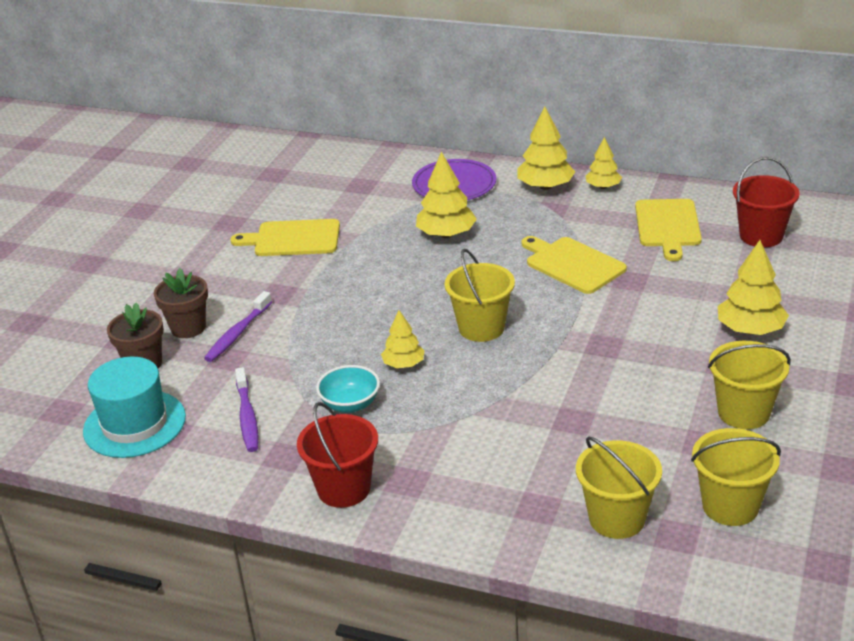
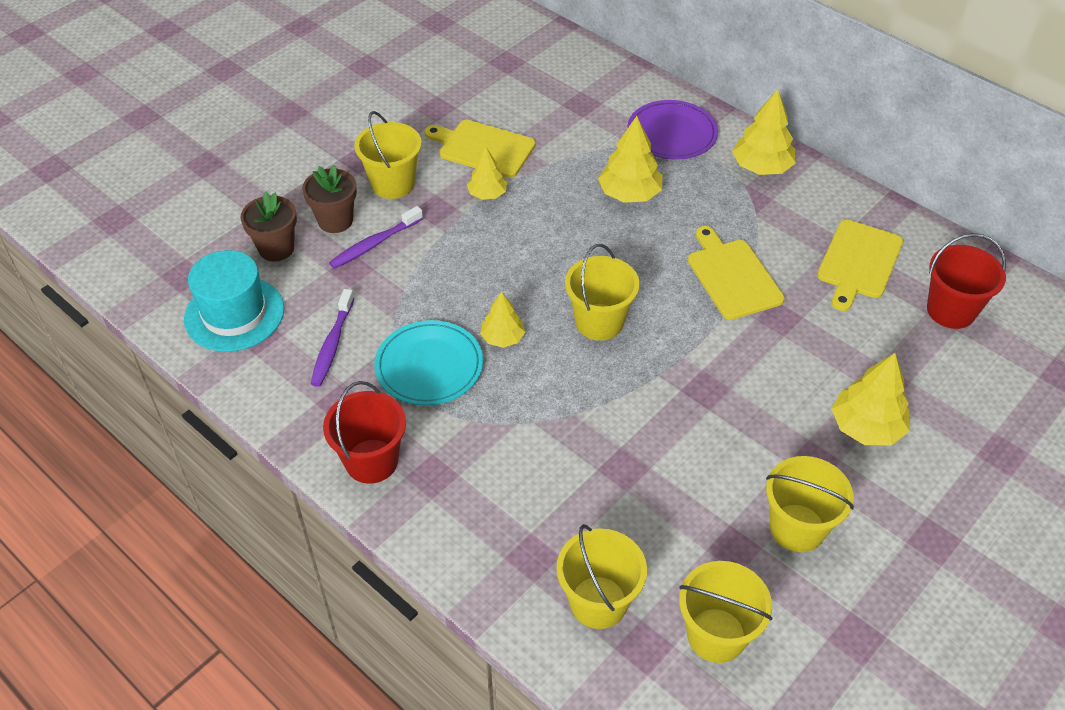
camera: 20 degrees right, 15 degrees up
turquoise bowl [316,365,380,413] -> turquoise plate [375,320,483,406]
yellow tree [586,137,622,189] -> yellow tree moved to [467,147,507,200]
none -> yellow bucket [355,111,422,199]

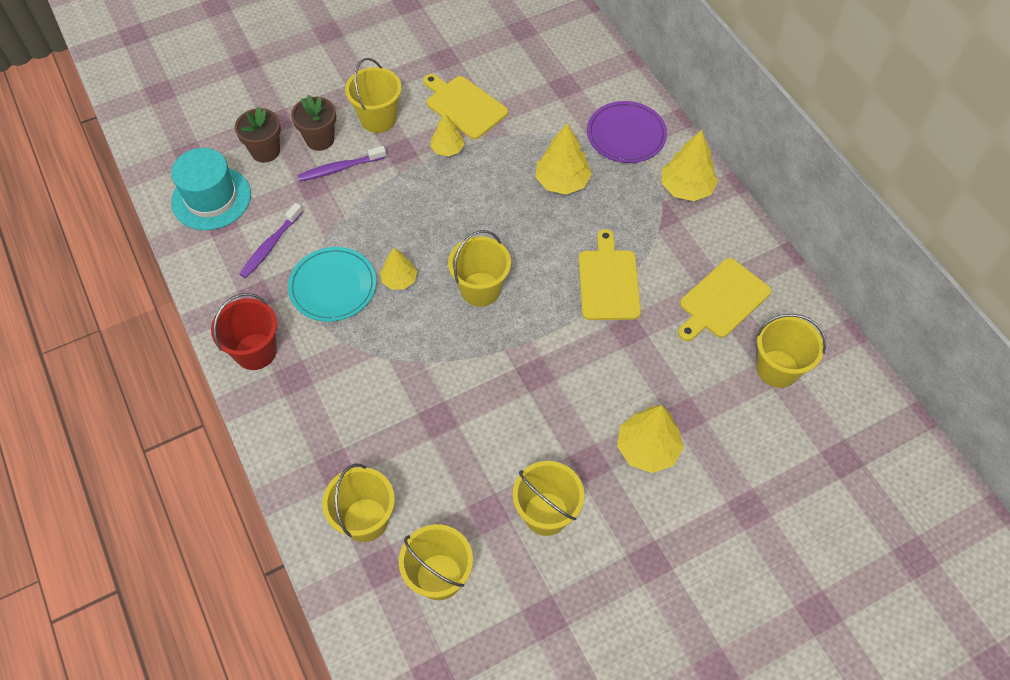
camera: 20 degrees right, 10 degrees up
red bucket [927,233,1006,329] -> yellow bucket [756,314,826,388]

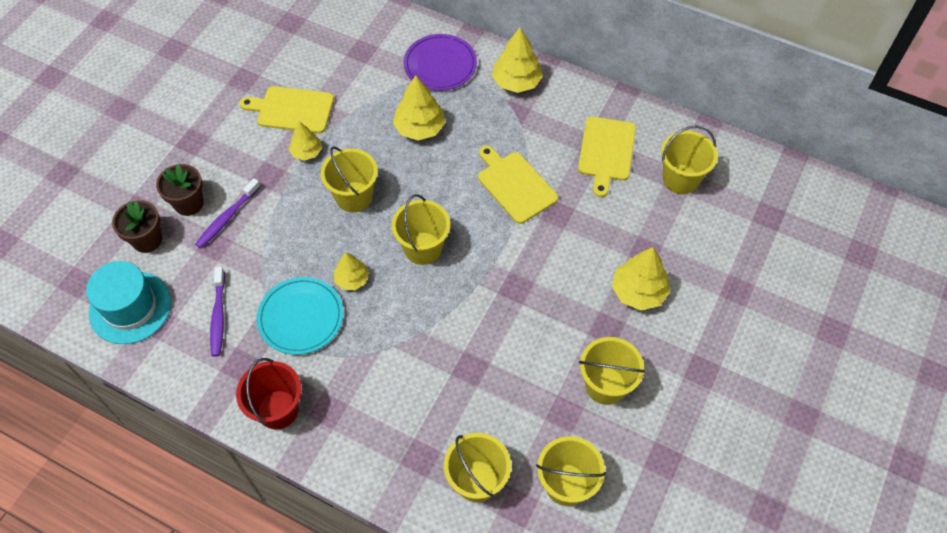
camera: 35 degrees left, 0 degrees up
yellow bucket [345,58,402,133] -> yellow bucket moved to [321,146,378,213]

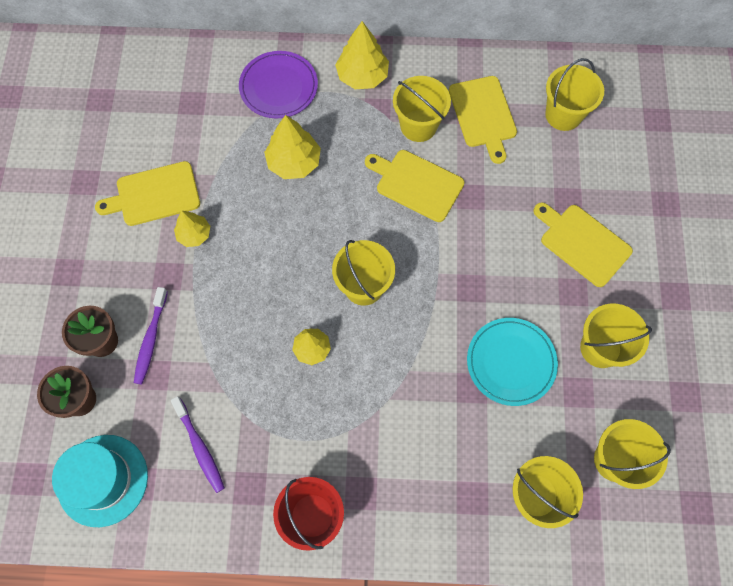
camera: 25 degrees left, 10 degrees up
turquoise plate [257,277,343,355] -> turquoise plate moved to [467,318,558,406]
yellow bucket [321,146,378,213] -> yellow bucket moved to [393,76,451,142]
yellow tree [612,247,670,310] -> yellow cutting board [533,202,633,287]

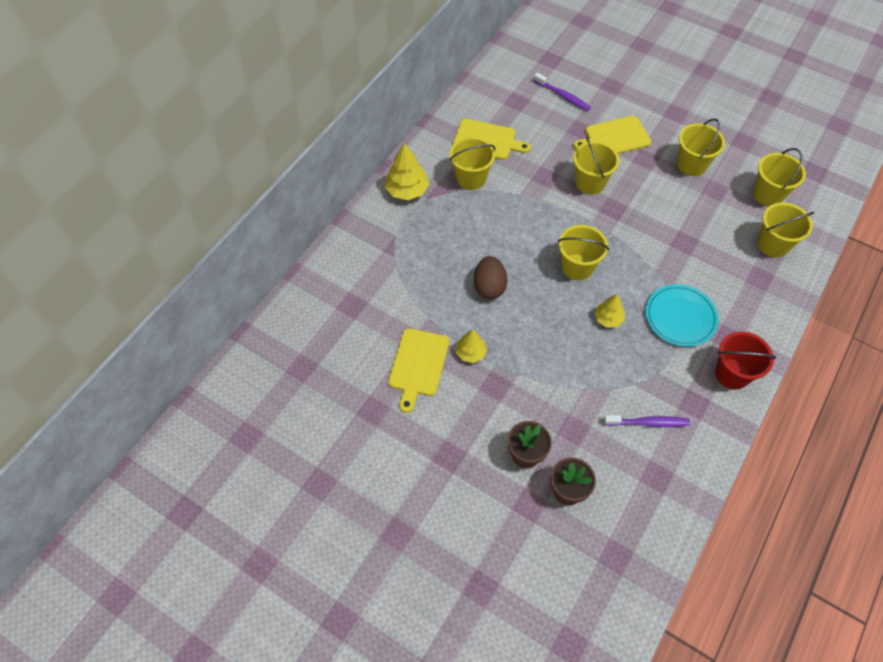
camera: 60 degrees left, 10 degrees down
turquoise hat [52,435,148,527] -> none
purple toothbrush [134,287,168,384] -> purple toothbrush moved to [534,72,591,111]
purple plate [239,51,318,118] -> none
yellow tree [264,115,321,179] -> none
yellow cutting board [365,150,465,222] -> none
turquoise plate [467,318,558,406] -> turquoise plate moved to [646,284,719,347]
yellow bucket [545,58,604,131] -> yellow bucket moved to [573,137,620,195]
none -> brown egg [474,256,507,299]

